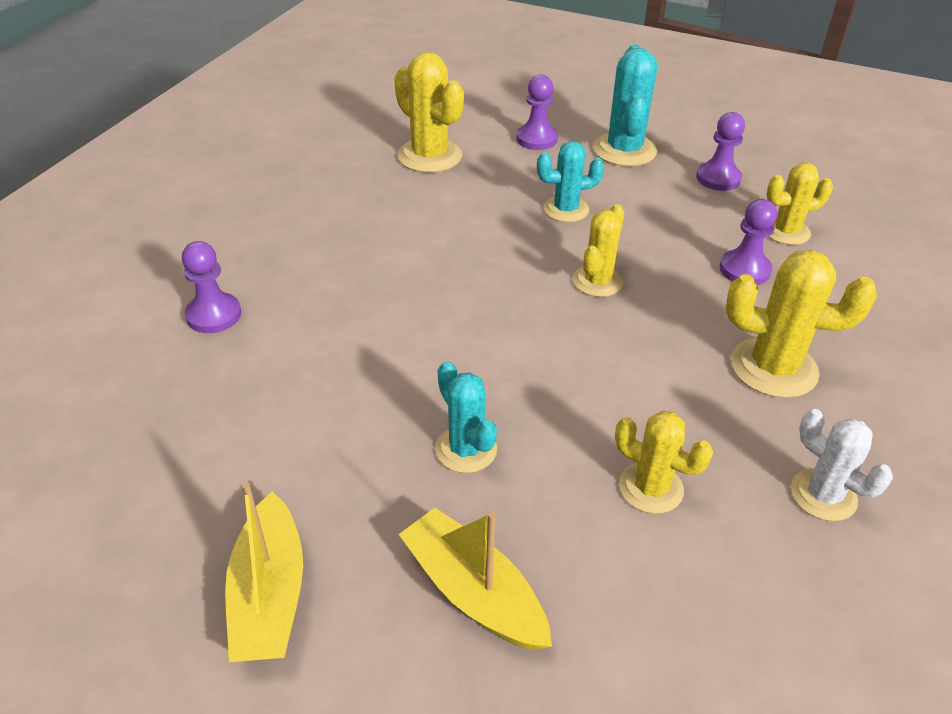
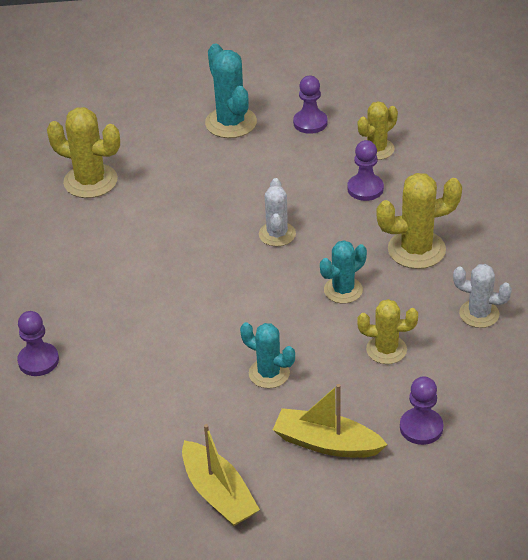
camera: 25 degrees left, 0 degrees up
purple pawn [516,75,558,150] -> purple pawn moved to [400,376,444,445]
turquoise cactus [537,141,604,222] -> turquoise cactus moved to [320,240,367,304]
yellow cactus [573,204,625,297] -> white cactus [259,178,296,246]

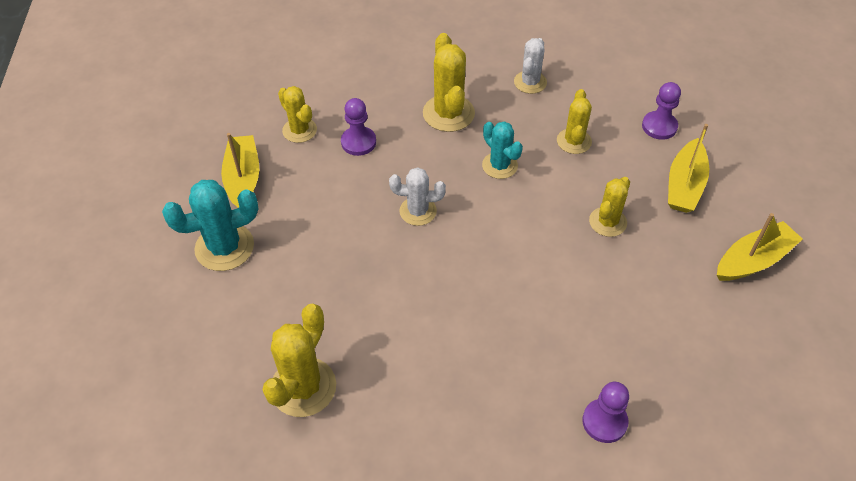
camera: 90 degrees left, 10 degrees up
turquoise cactus [240,322,295,388] -> yellow cactus [589,177,630,237]
purple pawn [293,76,327,134] -> yellow boat [221,133,259,208]

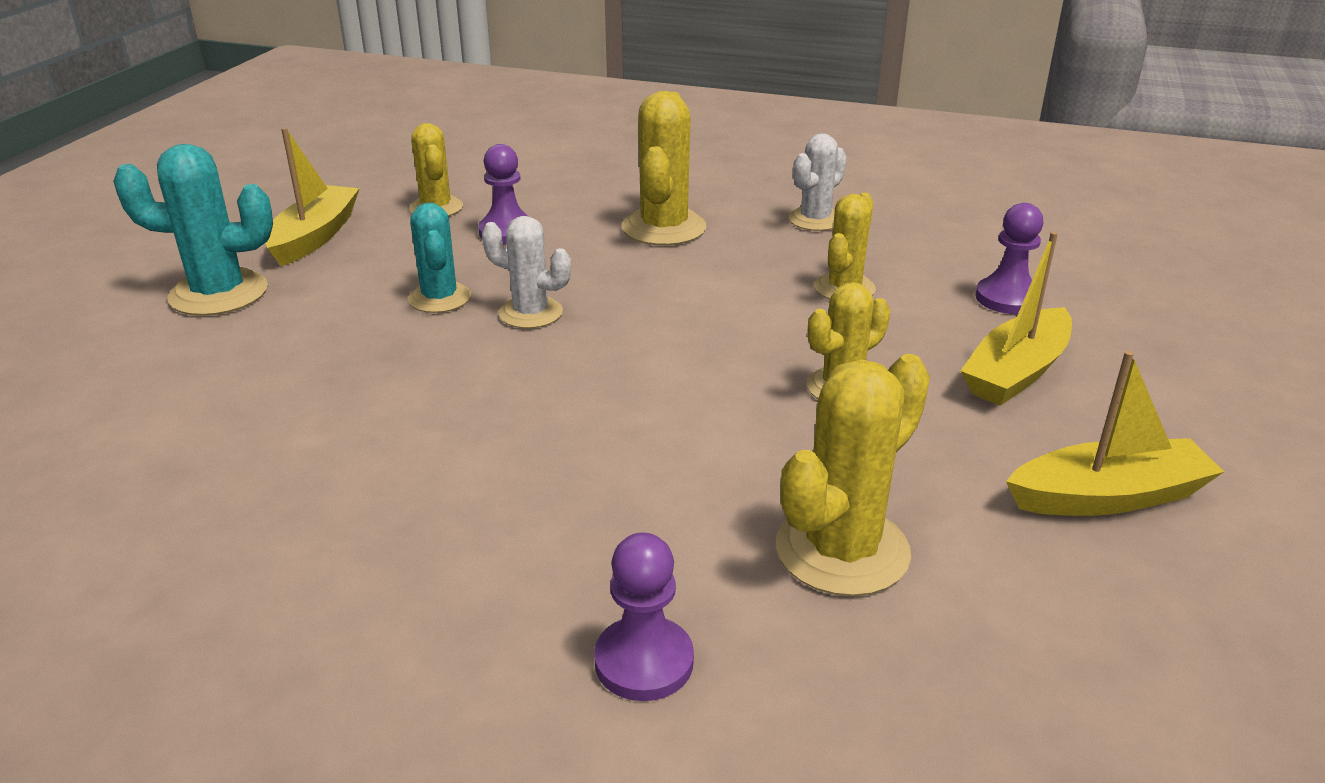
camera: 20 degrees right, 20 degrees down
yellow cactus [262,304,336,417] -> yellow cactus moved to [776,354,930,596]
turquoise cactus [482,121,523,179] -> turquoise cactus moved to [408,203,471,313]

